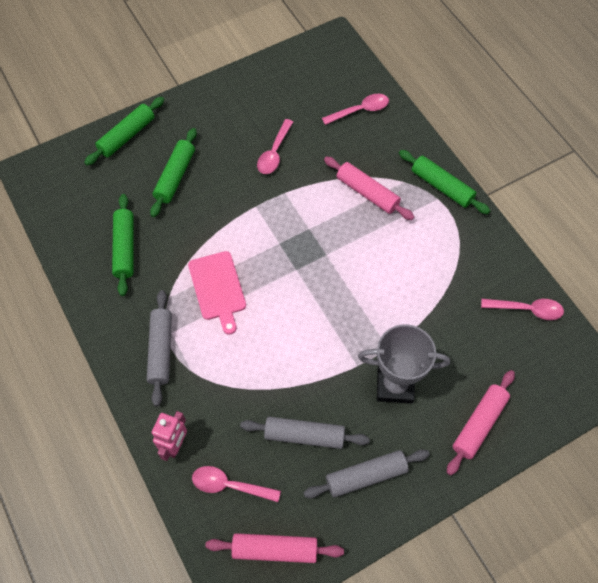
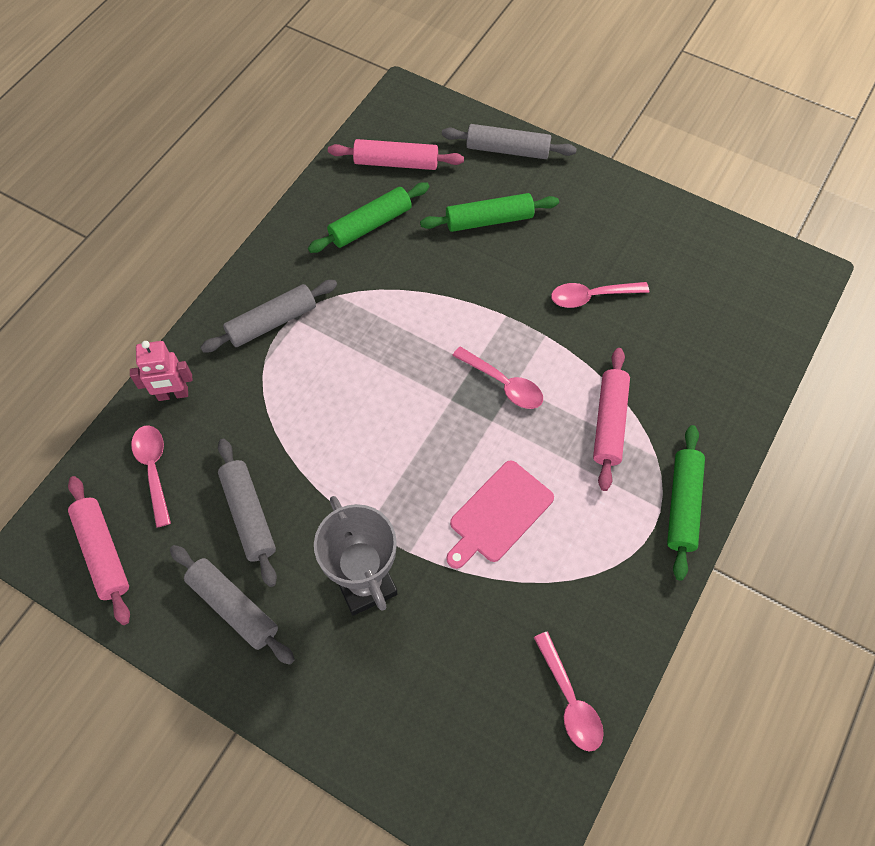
camera: 60 degrees right, 0 degrees up
green rolling pin [84,97,164,166] -> grey rolling pin [442,124,577,159]
pink cutting board [188,251,246,335] -> pink cutting board moved to [446,460,554,569]
pink spoon [322,94,389,125] -> pink spoon moved to [452,346,543,409]
pink rolling pin [447,370,515,475] -> pink rolling pin moved to [328,139,464,170]

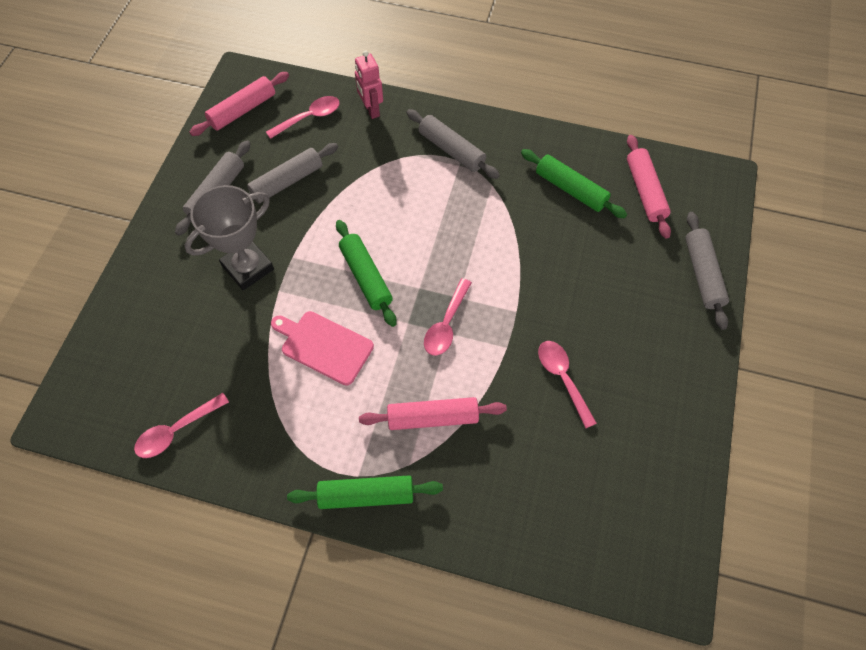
camera: 75 degrees right, 0 degrees up
green rolling pin [420,193,559,232] -> green rolling pin moved to [336,220,397,327]

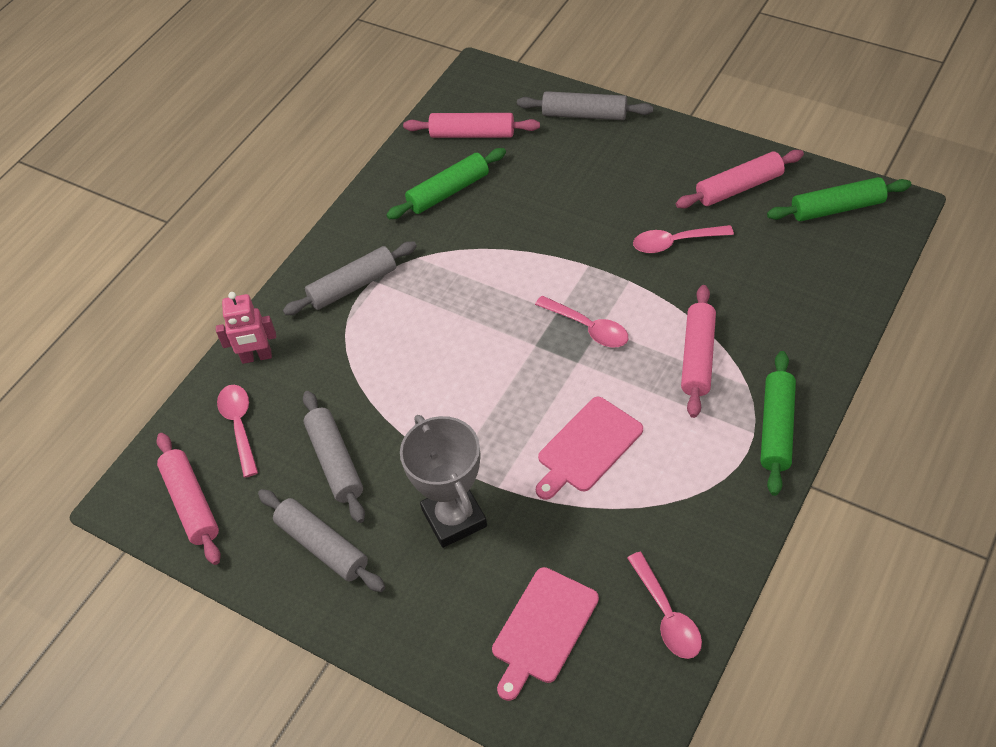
camera: 70 degrees left, 10 degrees down
green rolling pin [336,220,397,327] -> green rolling pin moved to [767,177,911,222]
none -> pink cutting board [492,567,599,701]
none -> pink rolling pin [676,150,804,209]

